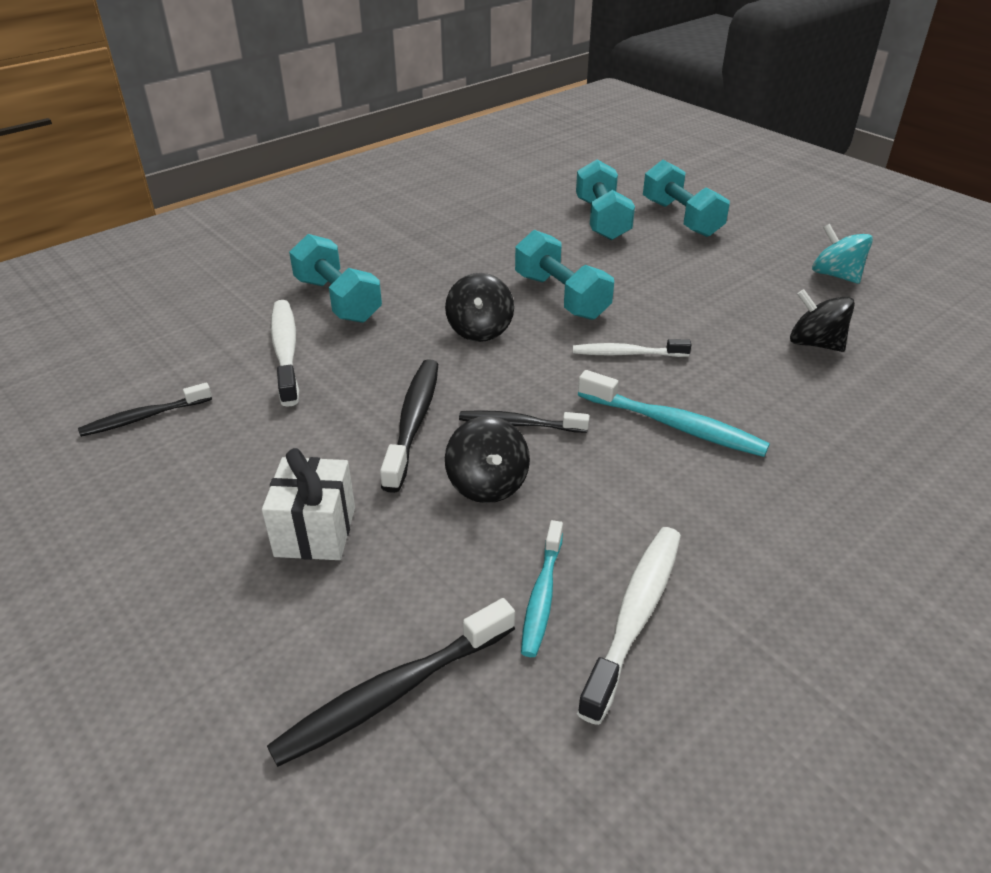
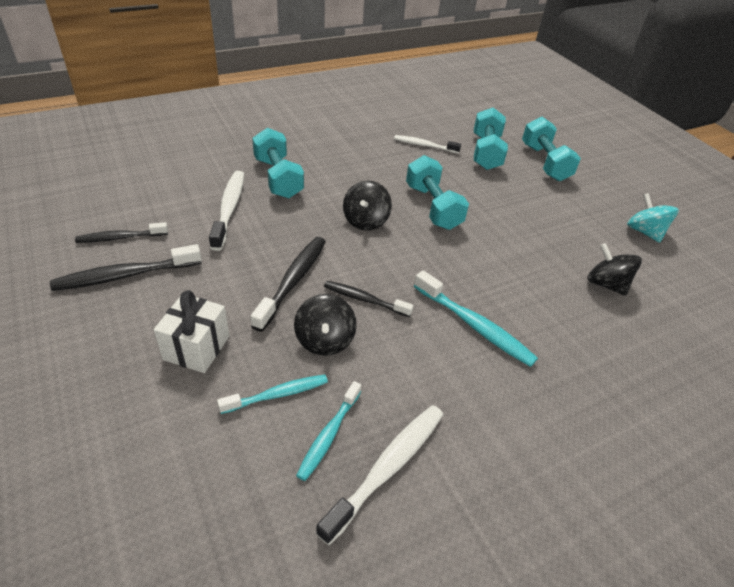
camera: 10 degrees right, 5 degrees up
black toothbrush [267,598,515,767] -> black toothbrush moved to [50,244,202,291]
white toothbrush [573,339,691,357] -> white toothbrush moved to [394,135,461,154]
none -> turquoise toothbrush [217,375,328,414]

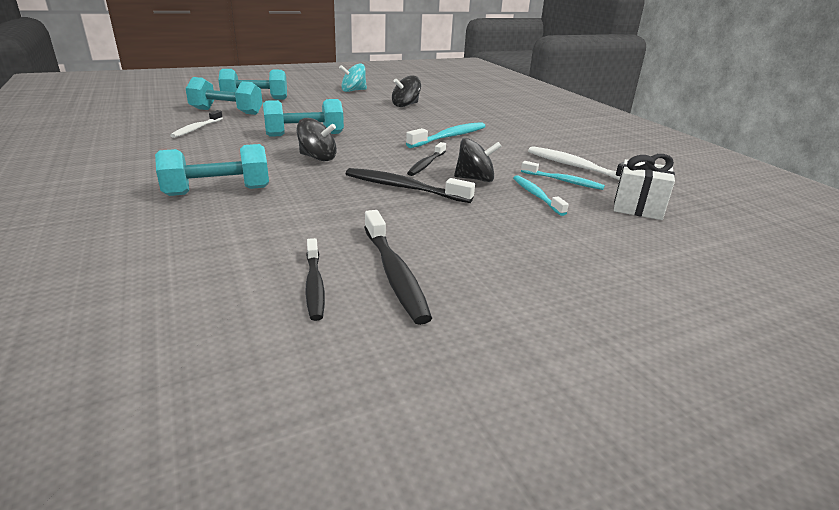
camera: 85 degrees left, 15 degrees down
white gift [154,290,229,373] -> white gift moved to [614,154,675,220]
white toothbrush [209,171,244,251] -> none

